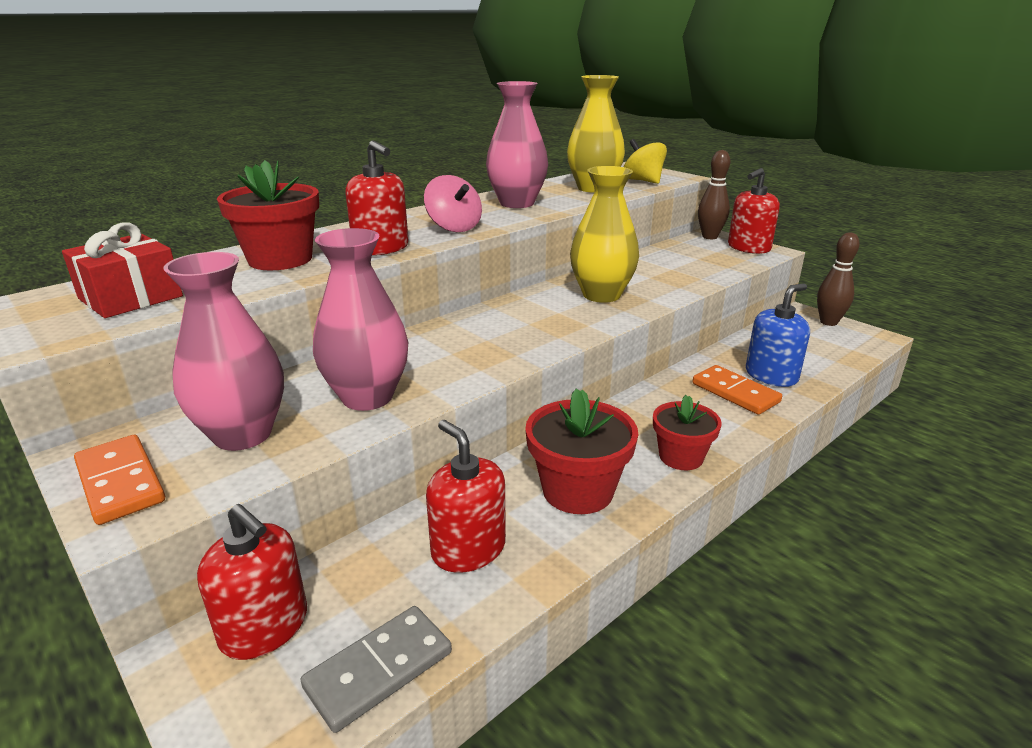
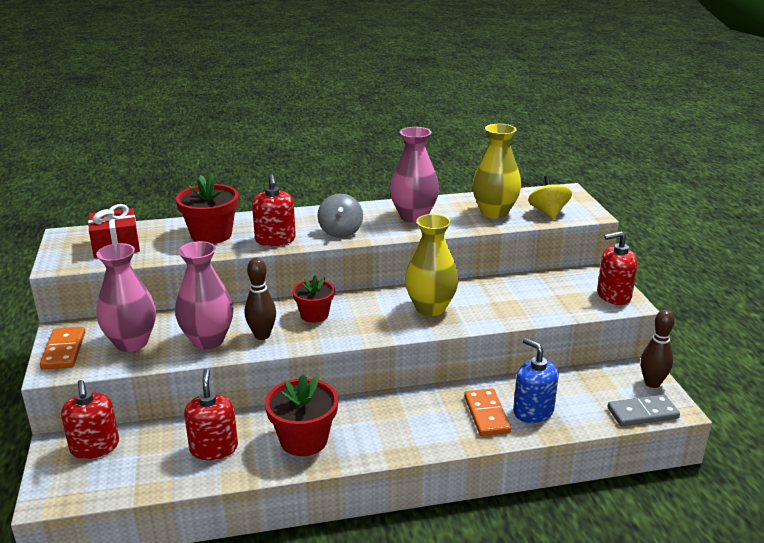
camera: 30 degrees right, 0 degrees up
grey domino [301,606,452,733] -> grey domino moved to [607,395,680,426]
pink spinning top [424,175,482,232] -> grey spinning top [317,194,363,238]
red flower pot [653,395,721,470] -> red flower pot moved to [292,275,335,323]
brown bowling pin [698,150,730,239] -> brown bowling pin moved to [245,258,276,340]
blue soap dispenser [746,283,810,387] -> blue soap dispenser turned 120 degrees counterclockwise [513,338,559,423]

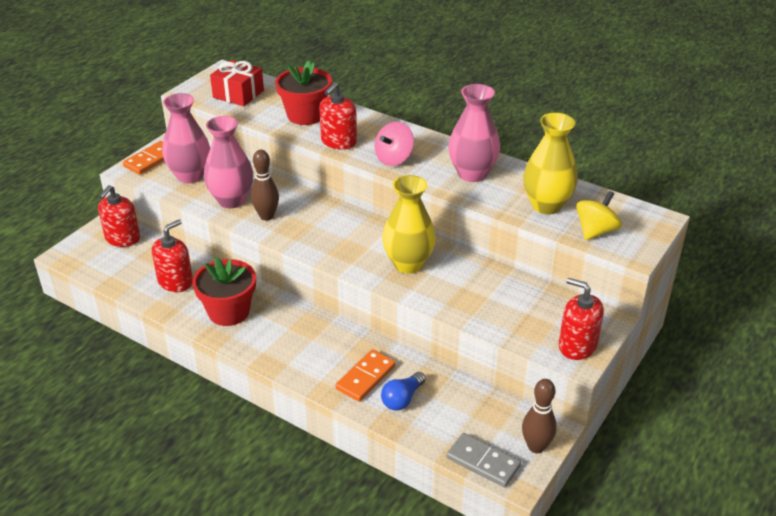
camera: 45 degrees right, 10 degrees up
red flower pot [292,275,335,323] -> none
grey spinning top [317,194,363,238] -> pink spinning top [375,122,414,166]
blue soap dispenser [513,338,559,423] -> blue light bulb [381,372,426,411]

